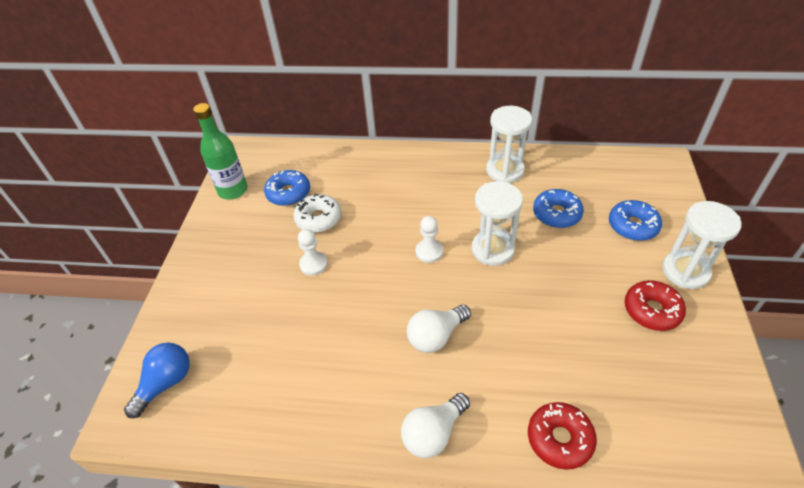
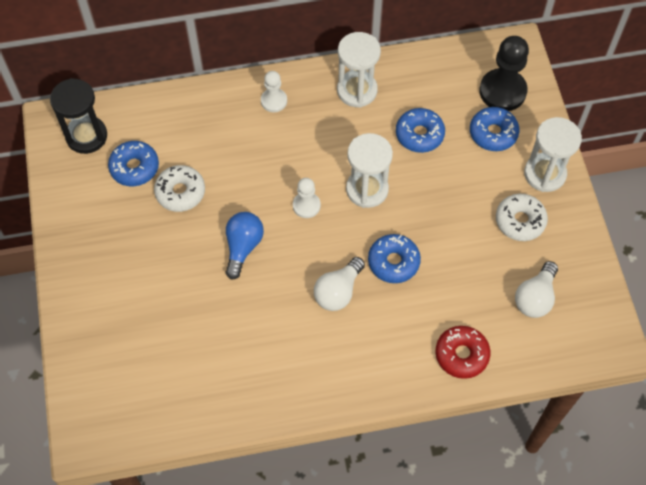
camera: 20 degrees left, 15 degrees up
blue light bulb [124,343,190,418] -> blue light bulb moved to [226,212,264,280]
green bottle [193,103,248,199] -> none
white pawn [298,229,328,276] -> white pawn moved to [261,71,287,112]
white light bulb [401,393,470,458] -> white light bulb moved to [515,261,558,318]
red donut [625,280,686,331] -> white donut [496,194,548,241]
none -> black hourglass [50,78,107,154]
none -> blue donut [368,234,421,283]
none -> black pawn [479,36,529,111]

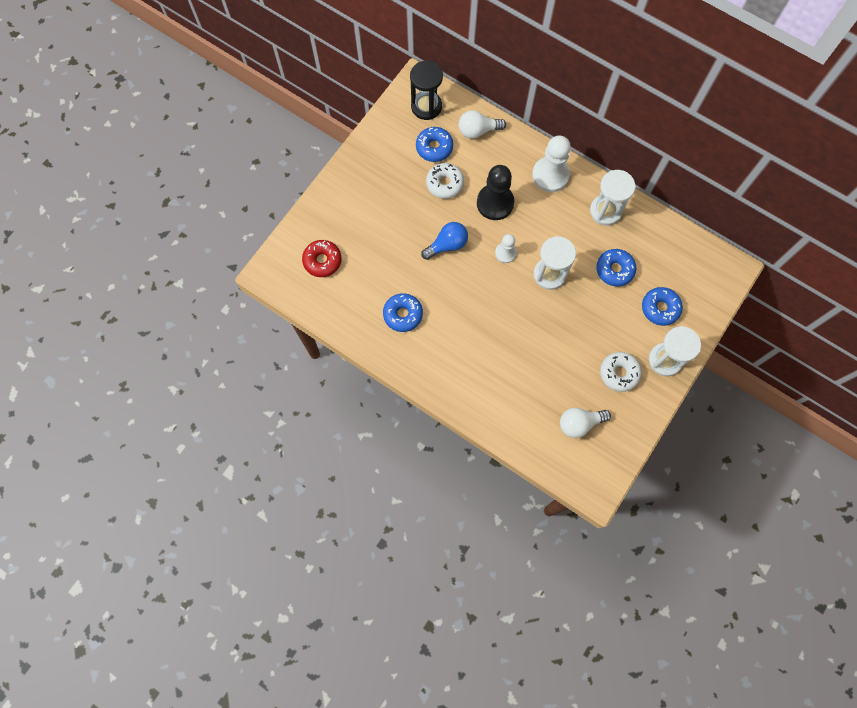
camera: 45 degrees right, 10 degrees up
white pawn [261,71,287,112] -> white pawn [532,136,571,192], size x1.78
white light bulb [314,257,365,311] -> white light bulb moved to [459,110,506,139]
blue donut [368,234,421,283] -> blue donut moved to [383,293,423,332]
red donut [435,326,491,379] -> red donut moved to [302,240,342,277]
black pawn [479,36,529,111] -> black pawn moved to [477,165,514,220]

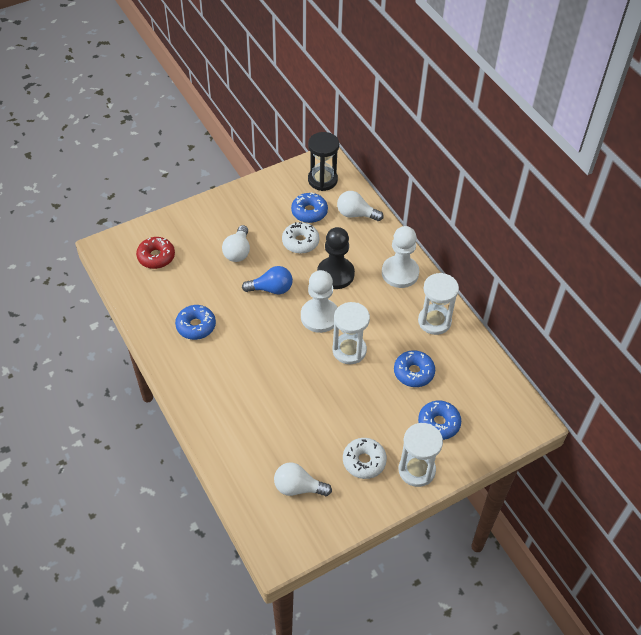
camera: 25 degrees right, 20 degrees down
white pawn [495,234,517,263] -> white pawn [301,270,338,333], size x1.78
none -> white light bulb [222,225,250,262]

